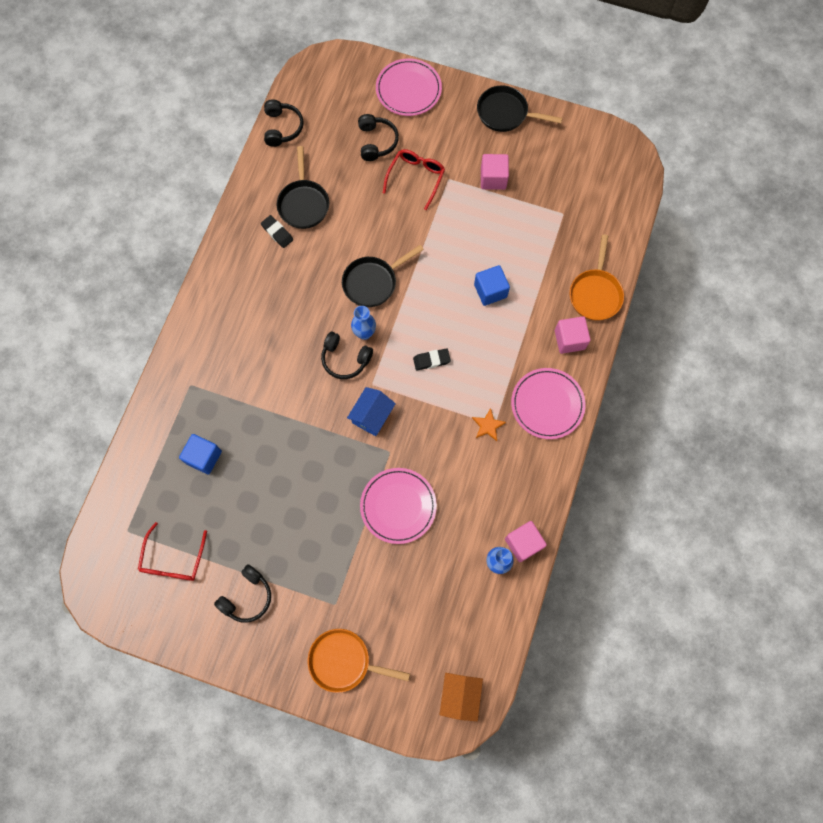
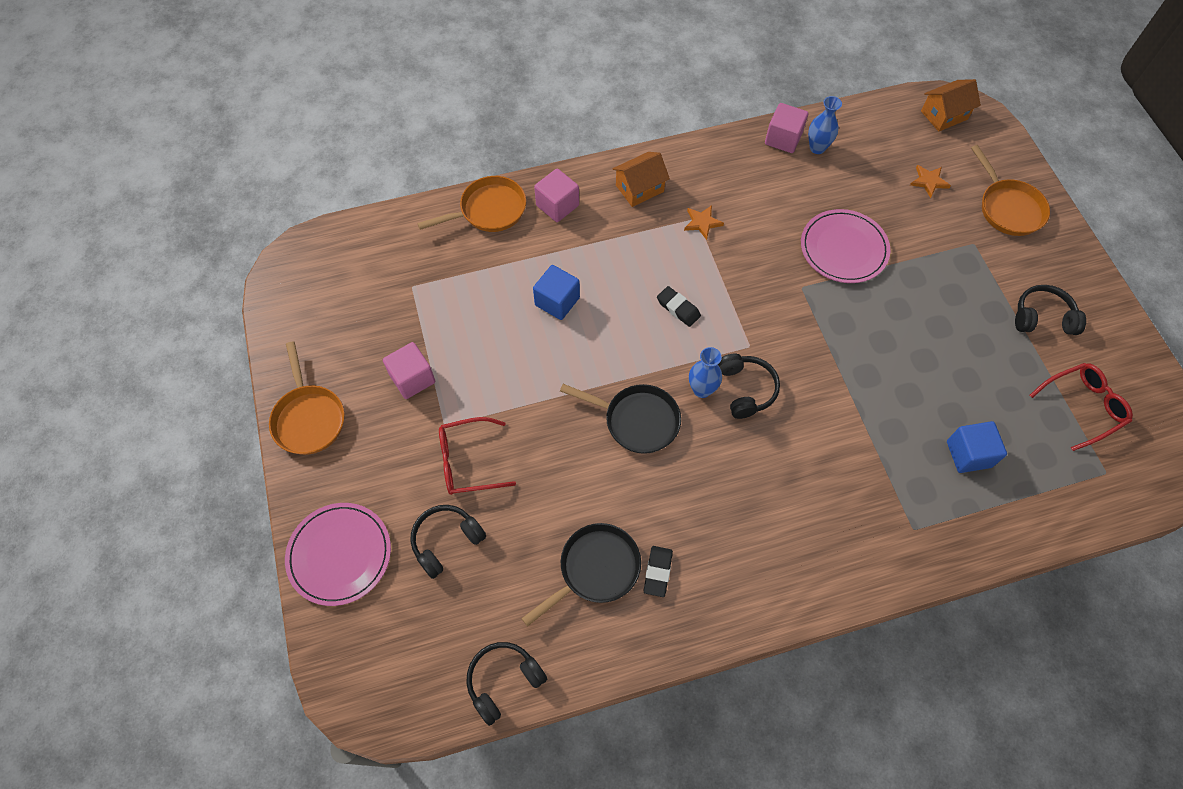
camera: 125 degrees left, 10 degrees down
blue house [347,387,396,436] -> none
black pan [477,85,562,132] -> orange pan [269,341,345,455]
pink plate [511,368,586,439] -> orange house [612,152,670,207]
none -> orange star [910,165,951,198]

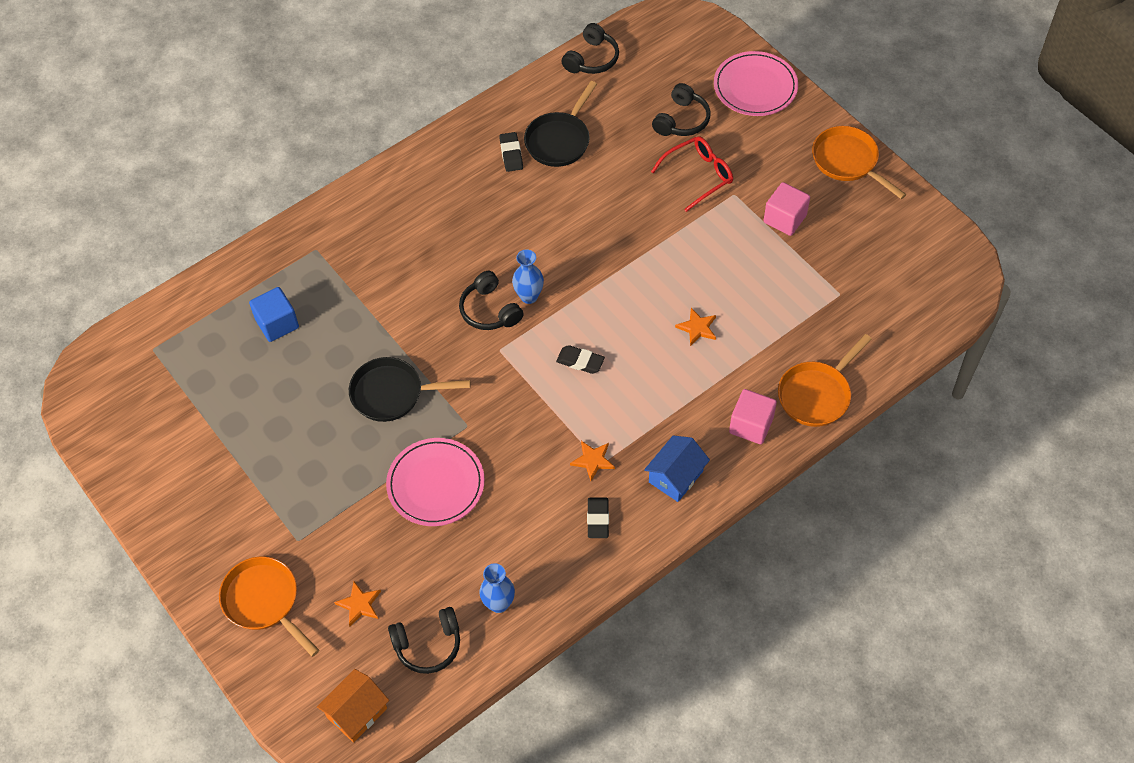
camera: 160 degrees right, 5 degrees down
blue cube [533,265,580,320] -> orange star [675,308,716,346]
black pan [560,384,681,454] -> black pan moved to [349,357,470,422]
orange house [612,152,670,207] -> blue house [644,436,710,502]
pink cube [765,103,808,153] -> none
black headphones [1015,285,1086,335] -> black headphones moved to [388,607,460,674]
red glasses [1030,363,1133,451] -> none
none -> black eraser [587,497,609,538]

